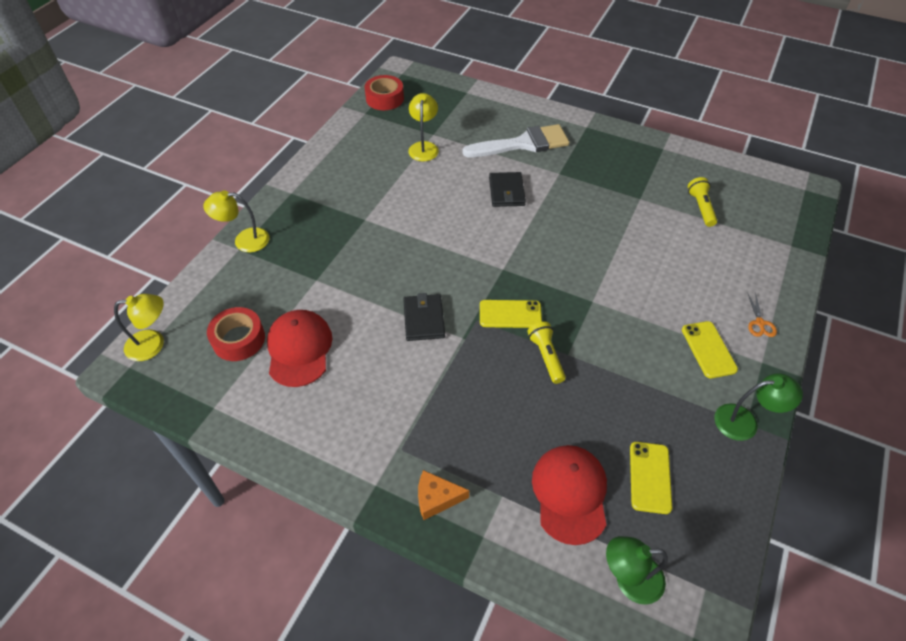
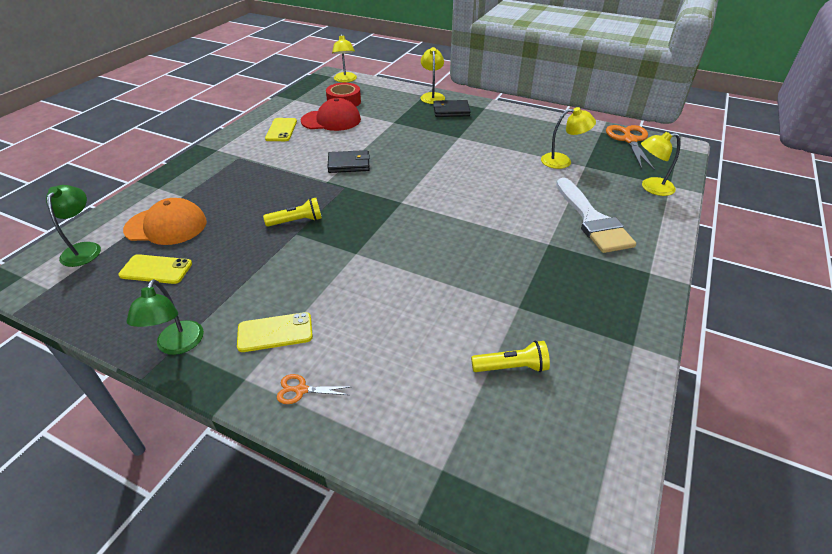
camera: 90 degrees right, 10 degrees down
red tape [365,75,404,110] -> orange scissors [606,125,655,171]
orange cheese [418,470,469,520] -> none
yellow phone [480,300,542,328] -> yellow phone moved to [265,118,297,141]
black wallet [489,172,526,207] -> black wallet moved to [433,100,470,117]
red cap [532,445,607,545] -> orange cap [123,198,207,245]
none -> yellow lamp [641,132,680,196]

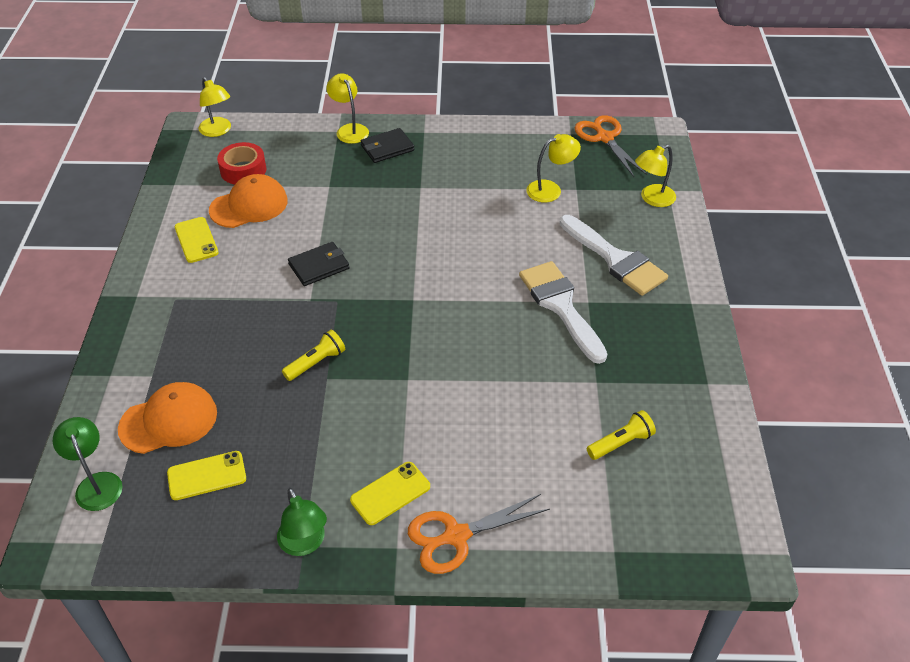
camera: 25 degrees left, 5 degrees up
orange scissors [277,374,349,404] -> orange scissors [408,494,550,574], size x2.03
red cap [301,98,361,131] -> orange cap [209,174,288,228]
none -> white brush [519,261,607,364]

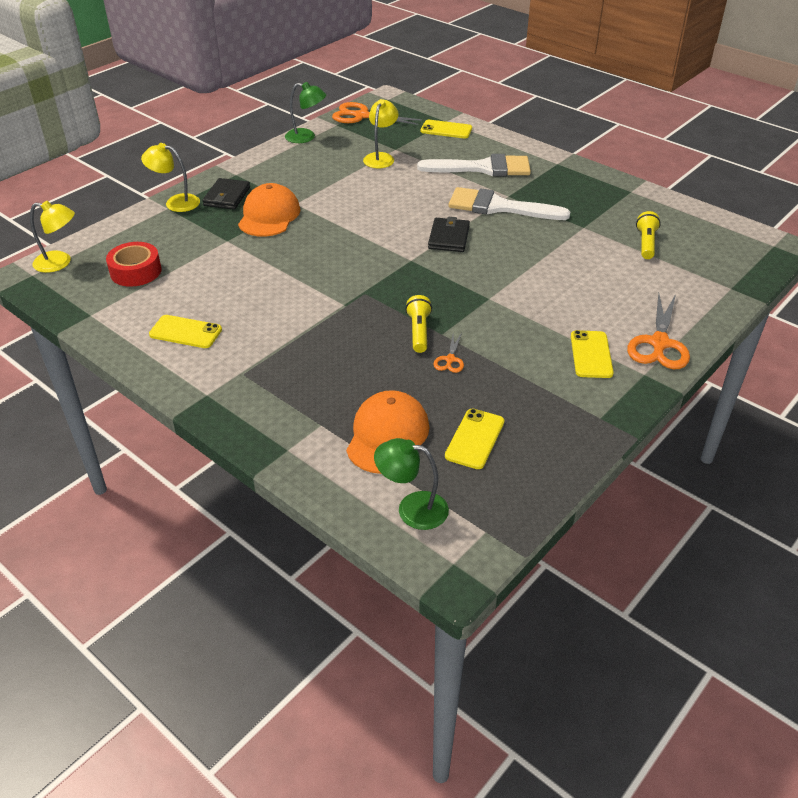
camera: 50 degrees left, 5 degrees down
orange cap [209,174,288,228] -> orange cap moved to [238,183,300,237]
green lamp [277,488,327,556] -> green lamp moved to [285,82,326,143]
black wallet [288,242,350,286] -> black wallet moved to [428,217,470,252]
yellow lamp [635,145,676,207] -> yellow phone [421,120,472,138]
none -> orange scissors [433,333,464,373]

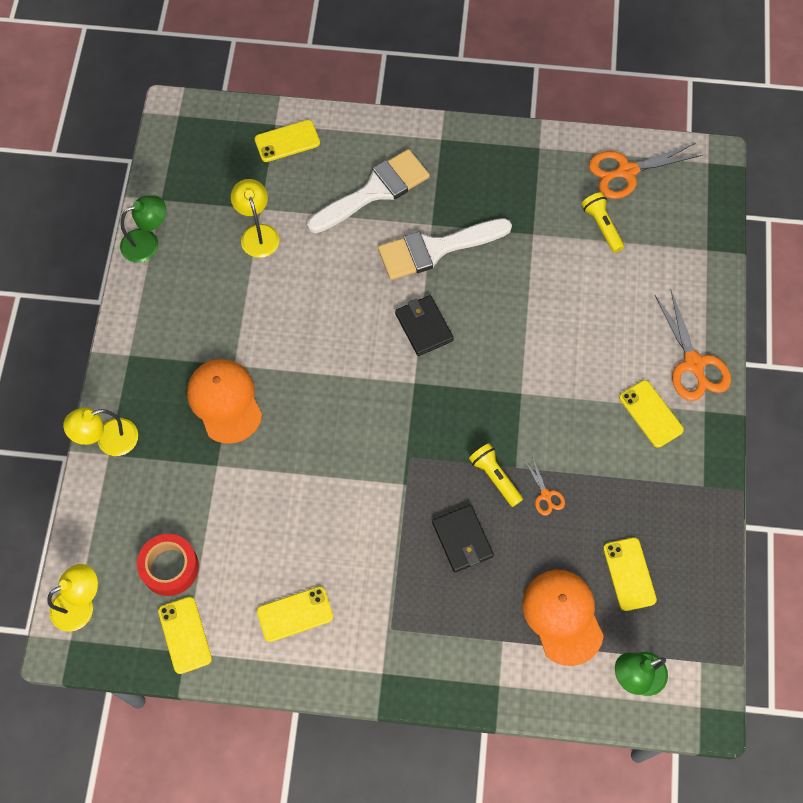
camera: 35 degrees left, 25 degrees up
black wallet [202,178,250,210] -> black wallet moved to [432,505,494,573]
orange scissors [332,102,422,125] -> orange scissors moved to [589,143,703,199]
none -> yellow phone [158,597,212,674]

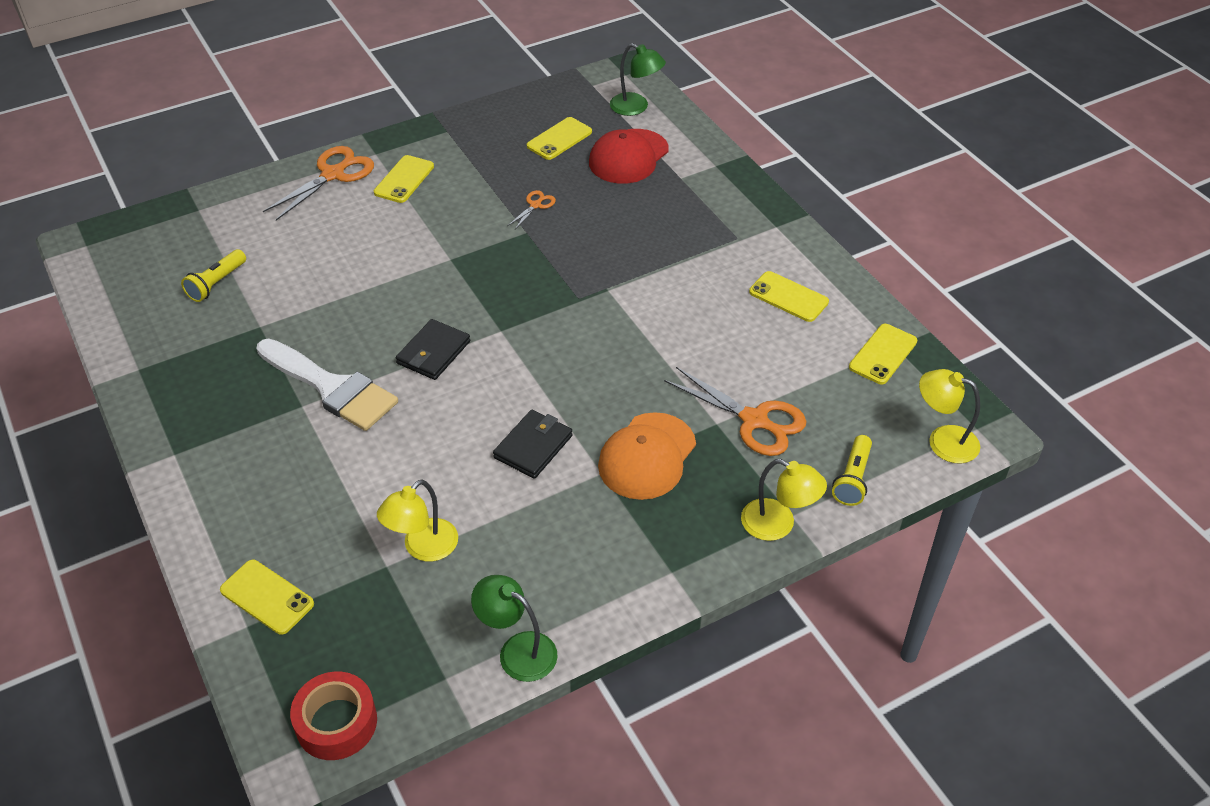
camera: 125 degrees left, 20 degrees down
red tape [137,534,199,596] -> red tape moved to [290,671,377,760]
white brush [307,149,430,233] -> none
black wallet [432,505,494,573] -> black wallet moved to [493,410,573,479]
yellow flashlight [469,443,523,507] -> yellow flashlight moved to [832,435,872,506]
orange cap [522,570,604,666] -> red cap [589,129,669,184]
orange scissors [589,143,703,199] -> orange scissors moved to [664,367,807,456]

